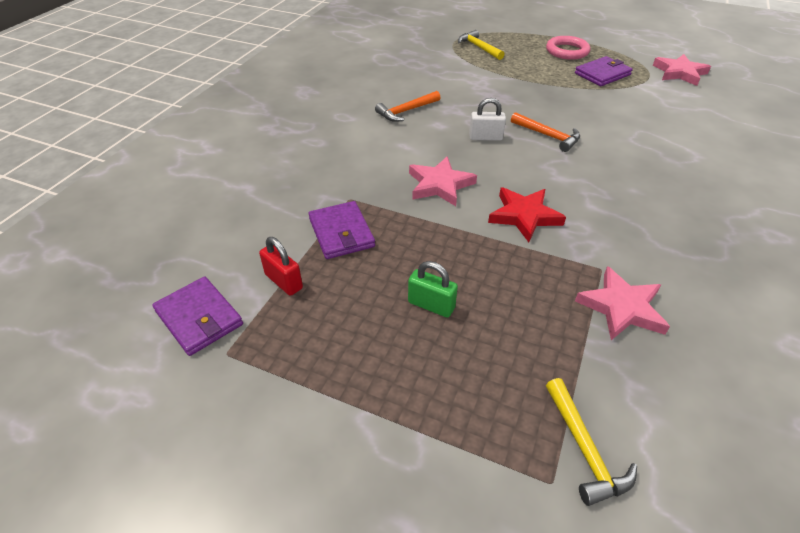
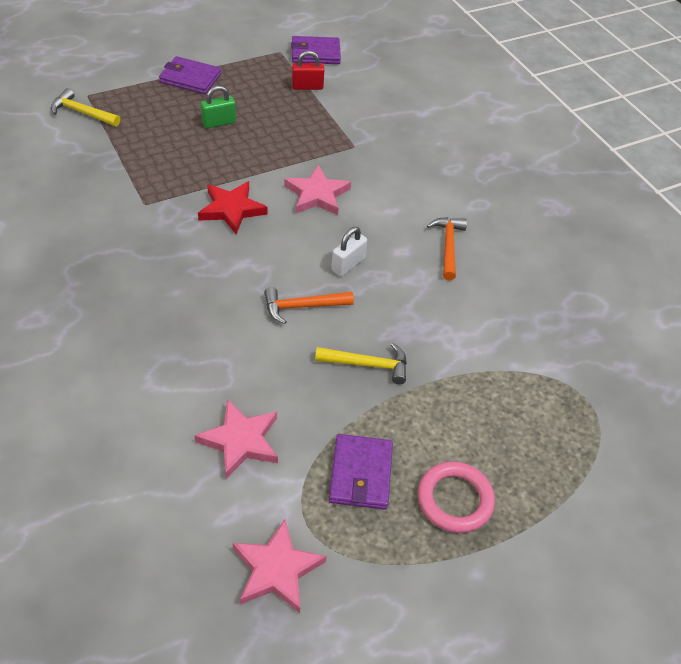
camera: 125 degrees right, 5 degrees up
purple wallet [309,201,375,259] -> purple wallet moved to [159,56,221,94]
yellow hammer [458,30,505,60] -> yellow hammer moved to [315,343,407,384]
pink star [575,266,670,340] -> pink star moved to [194,399,278,479]

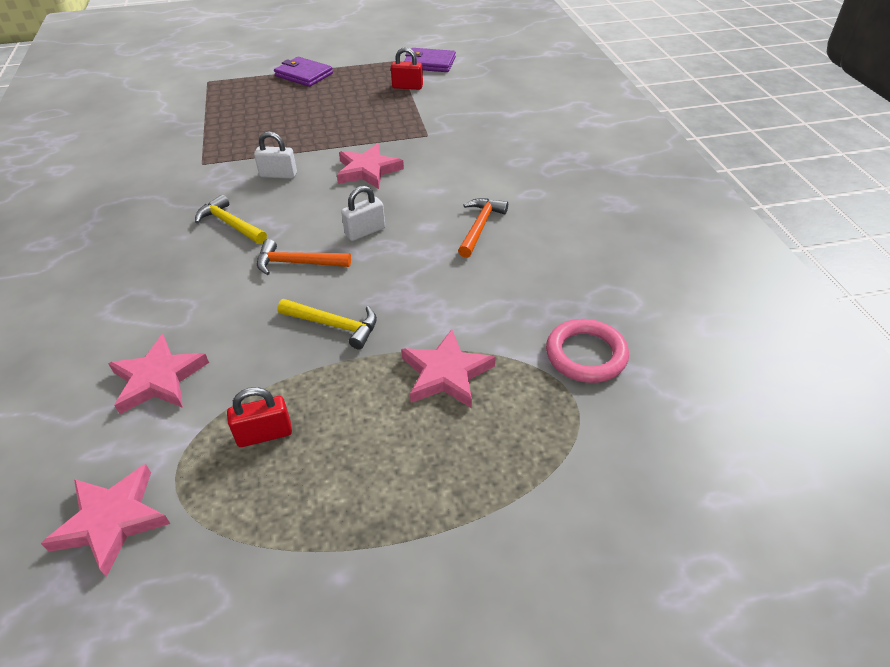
camera: 20 degrees right, 5 degrees down
yellow hammer [51,88,120,126] -> yellow hammer moved to [195,194,267,244]
red star [198,181,268,234] -> white padlock [254,132,297,179]
green padlock [201,86,236,128] -> none
purple wallet [329,434,393,510] -> red padlock [227,387,292,447]
pink ring [418,461,495,533] -> pink ring moved to [546,319,629,383]
none -> pink star [401,329,496,408]

